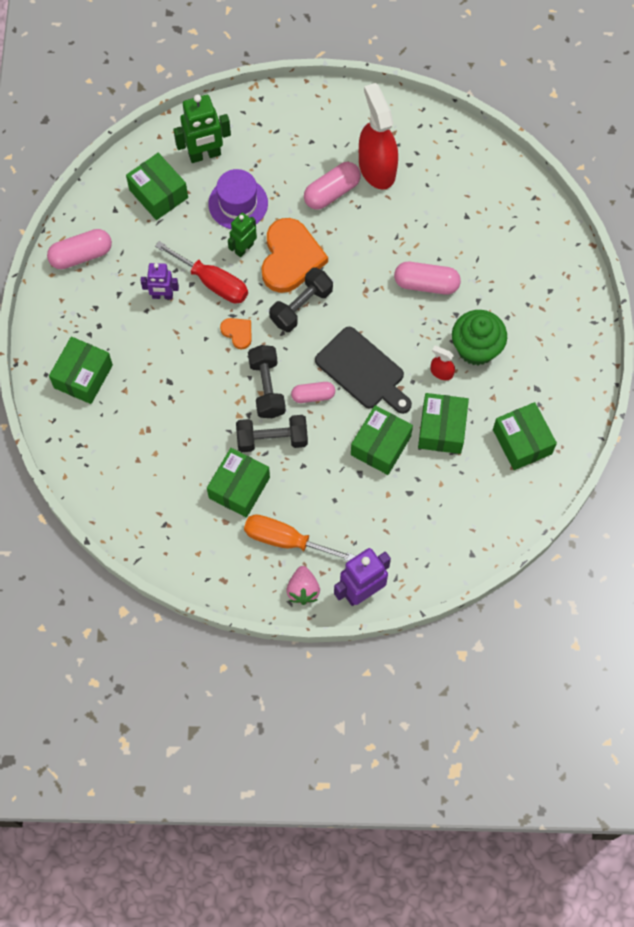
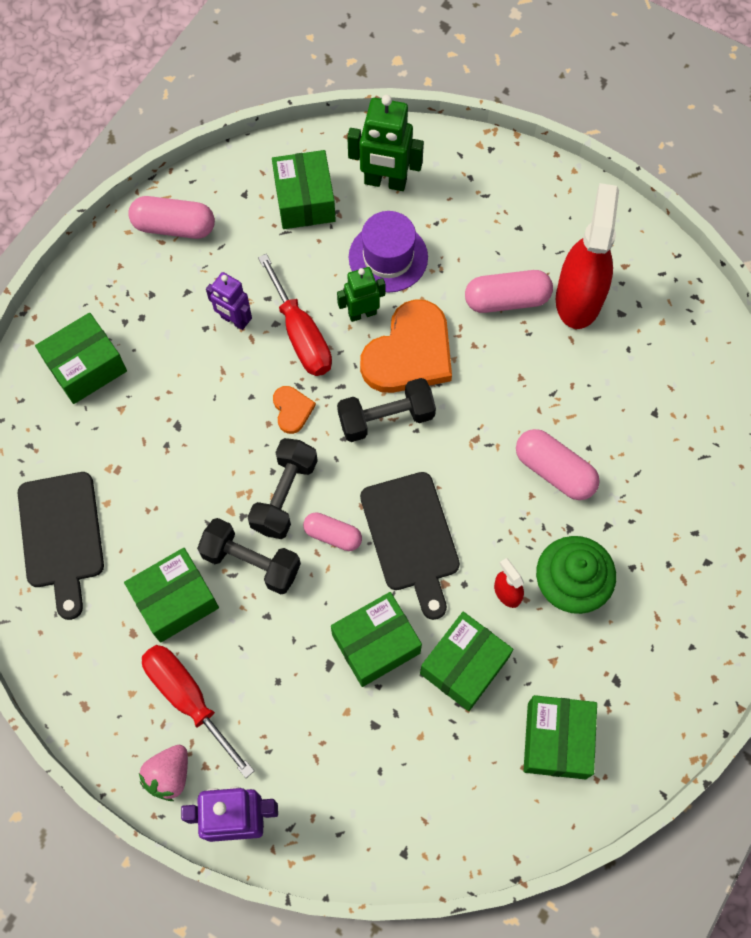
camera: 30 degrees right, 0 degrees up
orange screwdriver [244,514,356,561] -> red screwdriver [142,645,254,778]
none -> black cutting board [18,472,104,620]

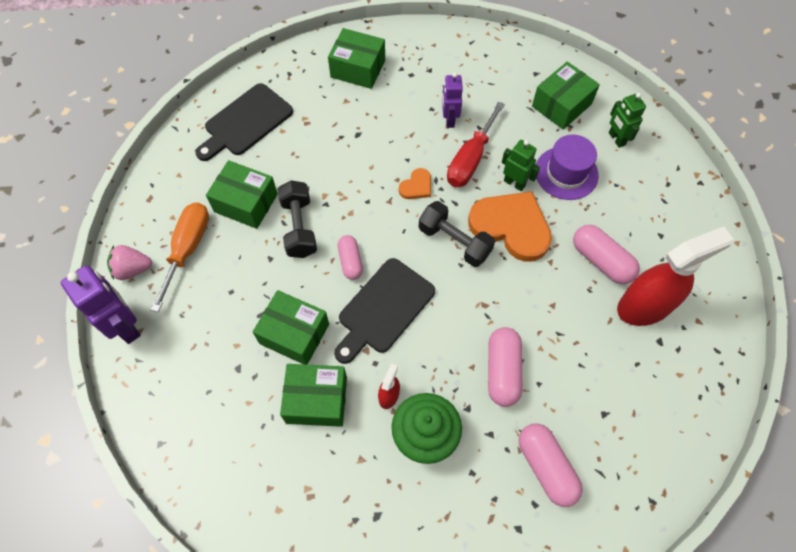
camera: 55 degrees right, 5 degrees down
pink capsule [128,196,215,239] -> pink capsule moved to [519,424,583,507]
red screwdriver [142,645,254,778] -> orange screwdriver [150,202,209,312]
black dumbbell [248,438,318,539] -> none
green robot [347,95,424,191] -> green robot [609,93,646,148], size x0.63
orange heart [360,299,452,393] -> orange heart turned 150 degrees counterclockwise [468,191,552,262]
green box [523,695,597,779] -> none

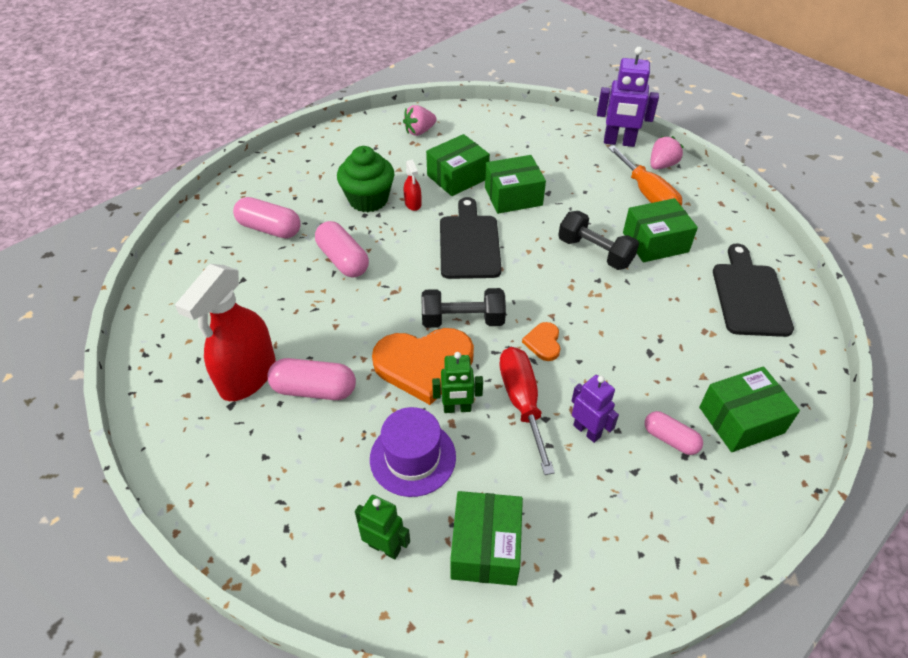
camera: 140 degrees right, 15 degrees down
pink capsule [338,235,363,280] -> pink capsule moved to [645,411,703,455]
none -> pink strawberry [403,105,437,136]

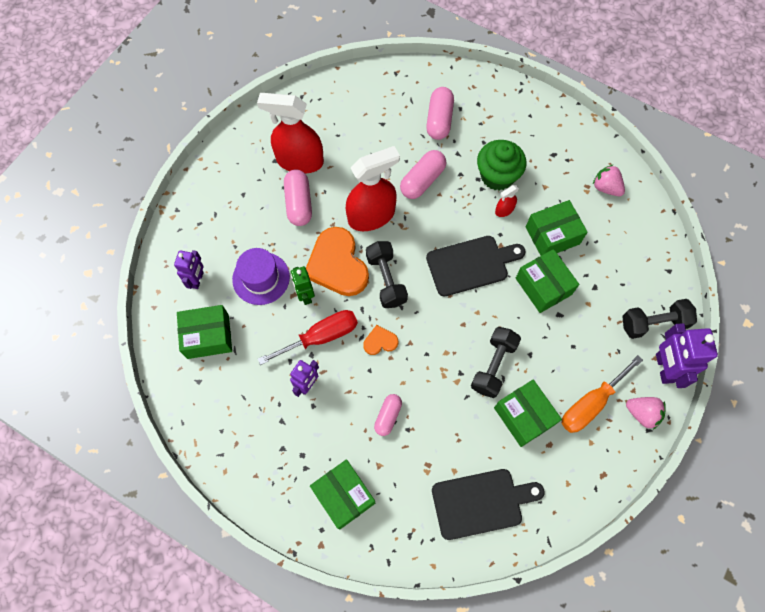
camera: 75 degrees right, 20 degrees up
green robot [355,495,410,559] -> purple robot [174,250,204,289]
green box [426,134,490,196] -> green box turned 60 degrees counterclockwise [526,200,588,256]
pink capsule [645,411,703,455] -> pink capsule moved to [374,394,402,436]
none -> red spray bottle [346,146,400,231]
none -> black dumbbell [622,299,697,339]

